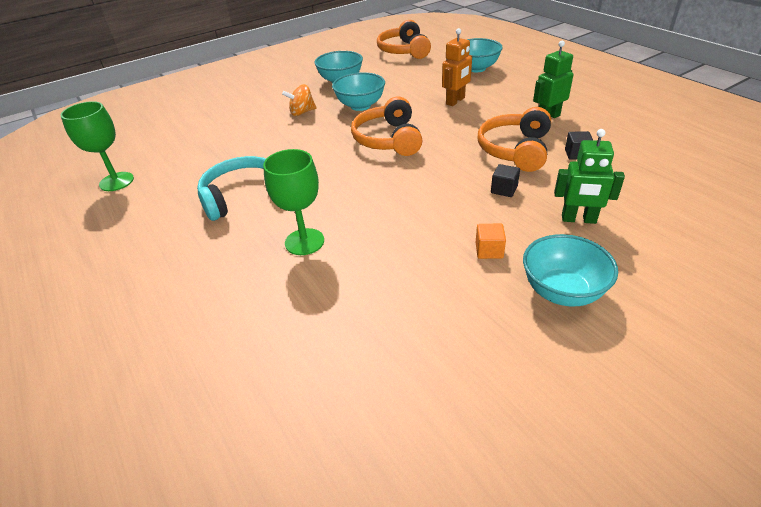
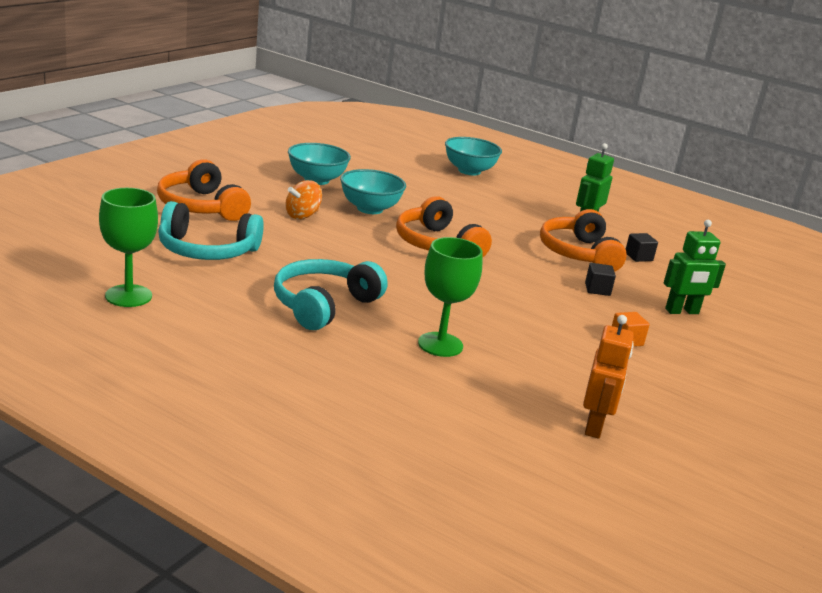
camera: 30 degrees left, 15 degrees down
orange headphones [377,20,431,59] -> orange headphones moved to [157,159,251,221]
orange robot [442,28,472,106] -> orange robot moved to [583,315,634,439]
turquoise bowl [523,234,618,306] -> none
none -> turquoise headphones [158,201,264,260]

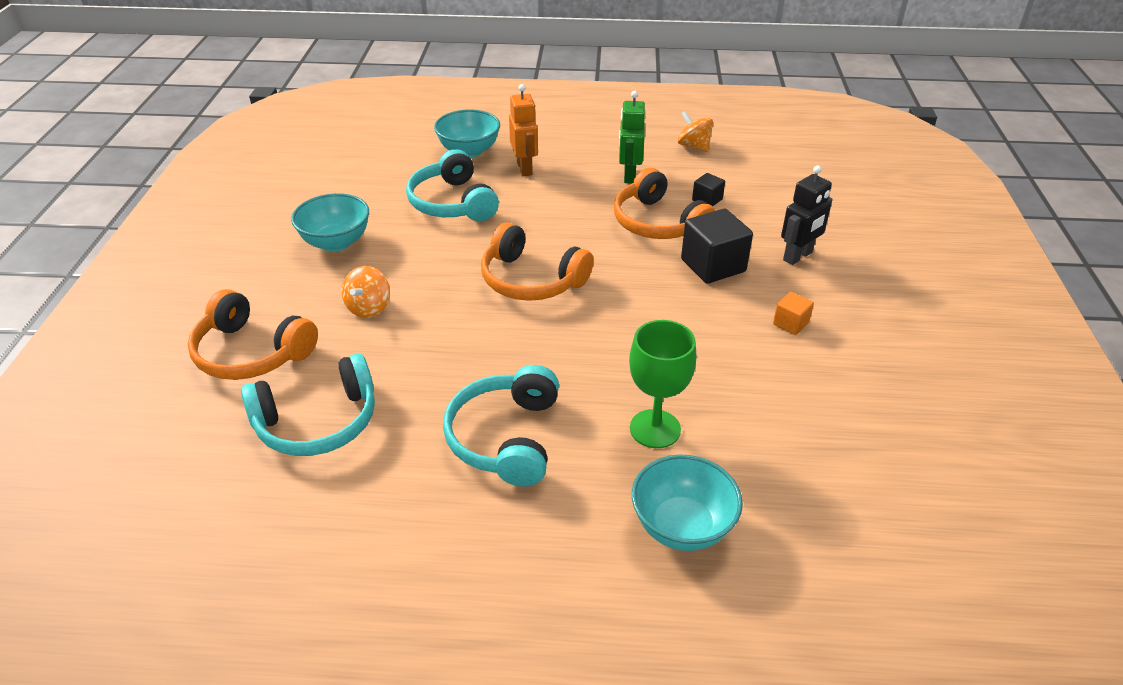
camera: 25 degrees left, 15 degrees up
green goblet [99,188,158,307] -> none
turquoise bowl [340,169,406,214] -> turquoise bowl moved to [632,454,743,551]
orange robot [583,315,634,439] -> orange robot moved to [509,84,538,176]
black cube [585,263,616,296] -> black cube [681,209,753,284], size x1.94
green robot [664,220,726,314] -> black robot [781,166,833,265]
none -> turquoise headphones [406,149,499,222]
none -> orange spinning top [678,111,713,152]

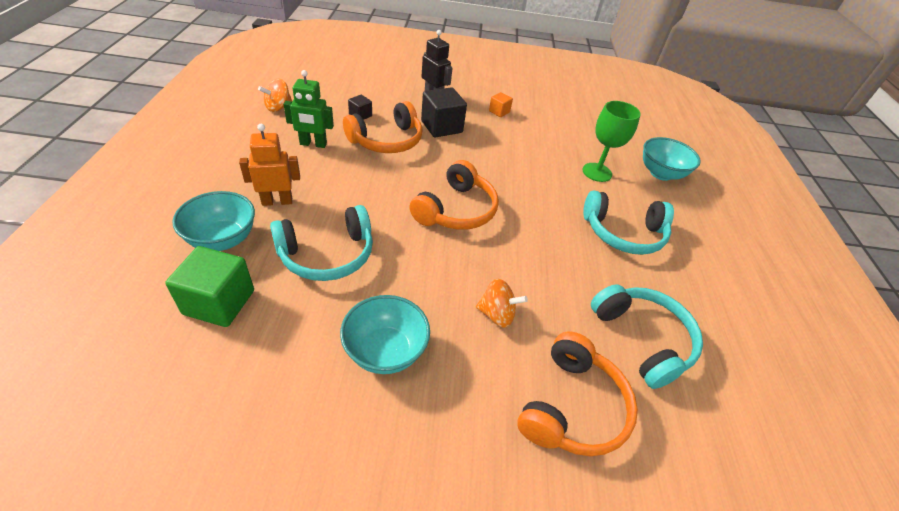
camera: 95 degrees left, 5 degrees up
none -> green cube [165,246,254,327]

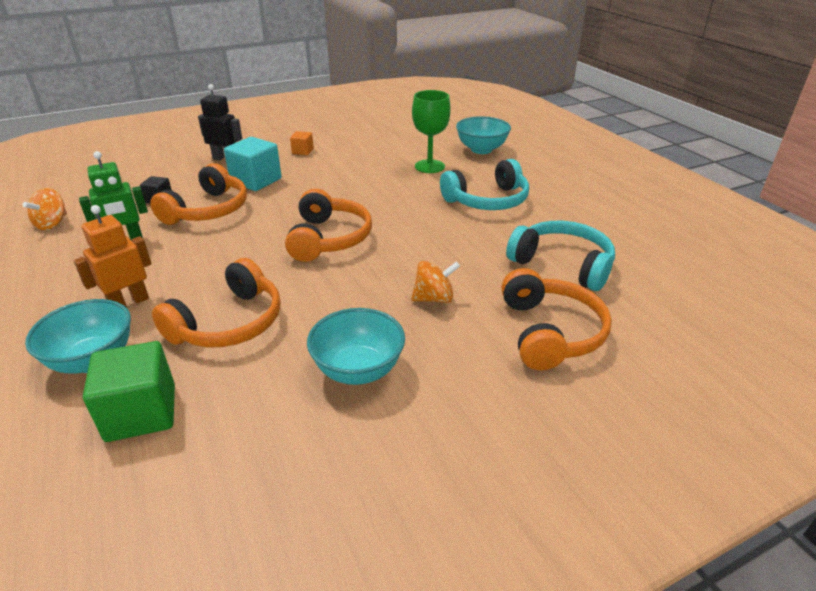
camera: 25 degrees left, 10 degrees down
turquoise headphones [270,205,373,281] -> orange headphones [152,258,281,347]
black cube [421,87,467,137] -> turquoise cube [224,137,282,191]

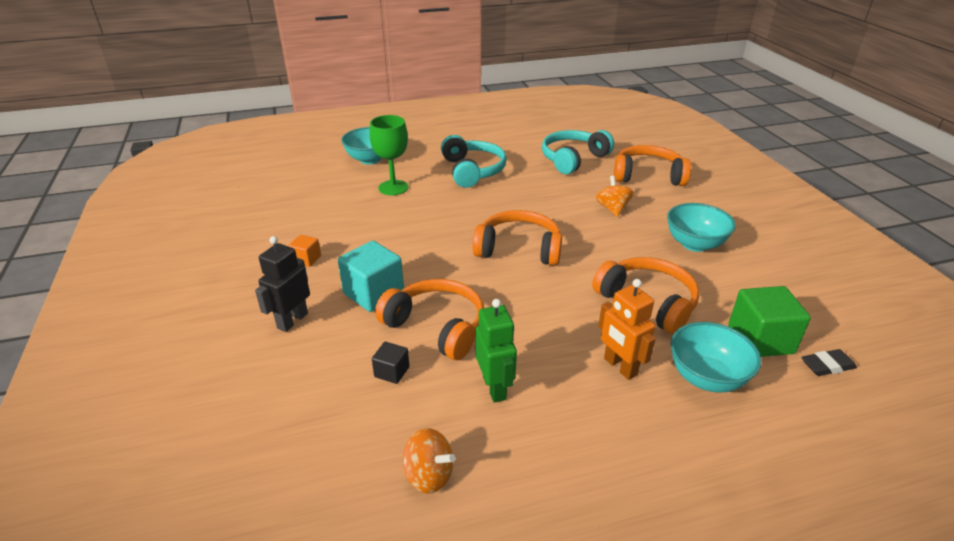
camera: 80 degrees left, 0 degrees up
none -> black eraser [801,349,857,376]

